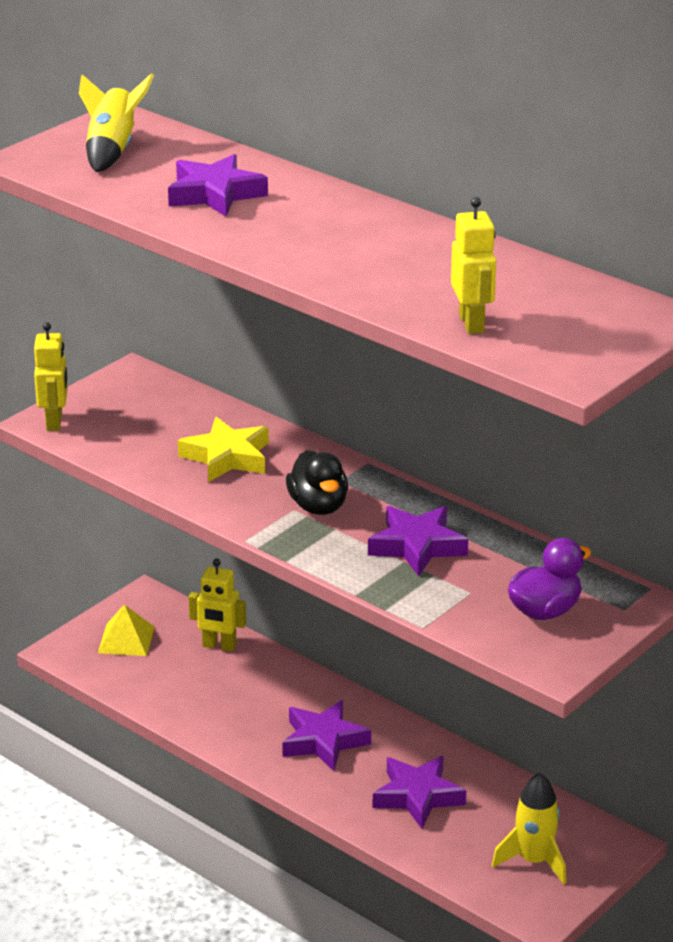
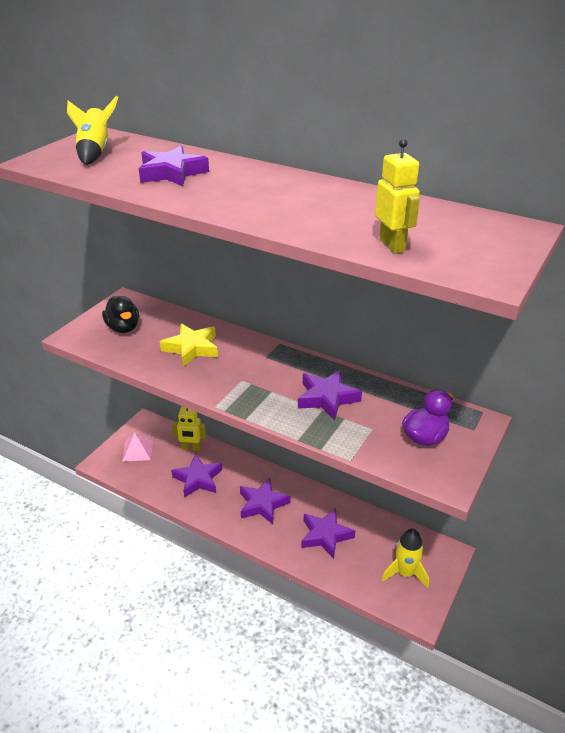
camera: 10 degrees left, 5 degrees up
yellow robot [34,322,68,431] -> none
yellow pyramid [98,605,155,656] -> pink pyramid [122,433,153,462]
black duck [286,450,348,515] -> black duck moved to [102,296,139,333]
none -> purple star [171,454,222,498]

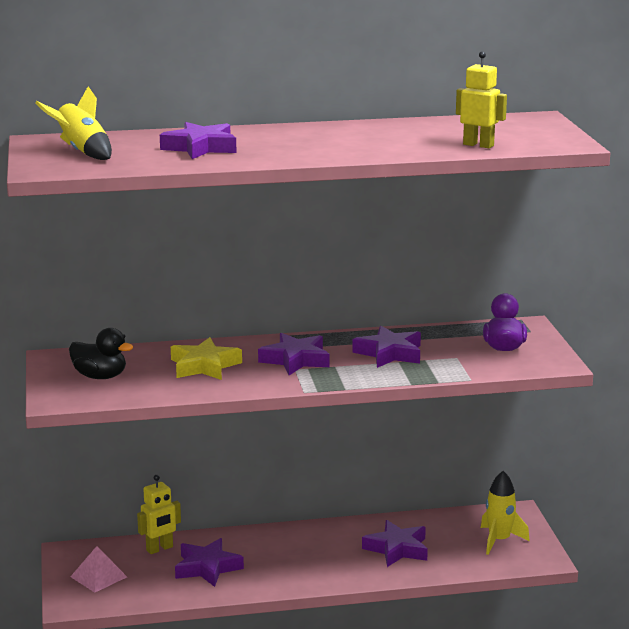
camera: 40 degrees left, 15 degrees down
purple star [240,478,290,524] -> purple star moved to [258,333,330,375]

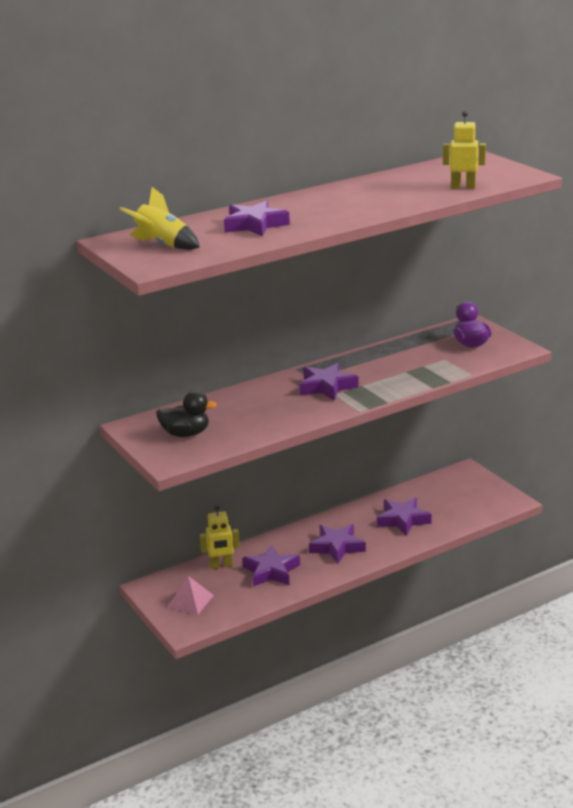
camera: 20 degrees left, 5 degrees up
yellow robot [137,475,181,554] -> yellow robot turned 45 degrees clockwise [200,505,240,569]
yellow star [171,337,242,380] -> none
purple star [352,326,421,368] -> purple star moved to [309,524,366,564]
yellow rocket [481,471,530,555] -> none

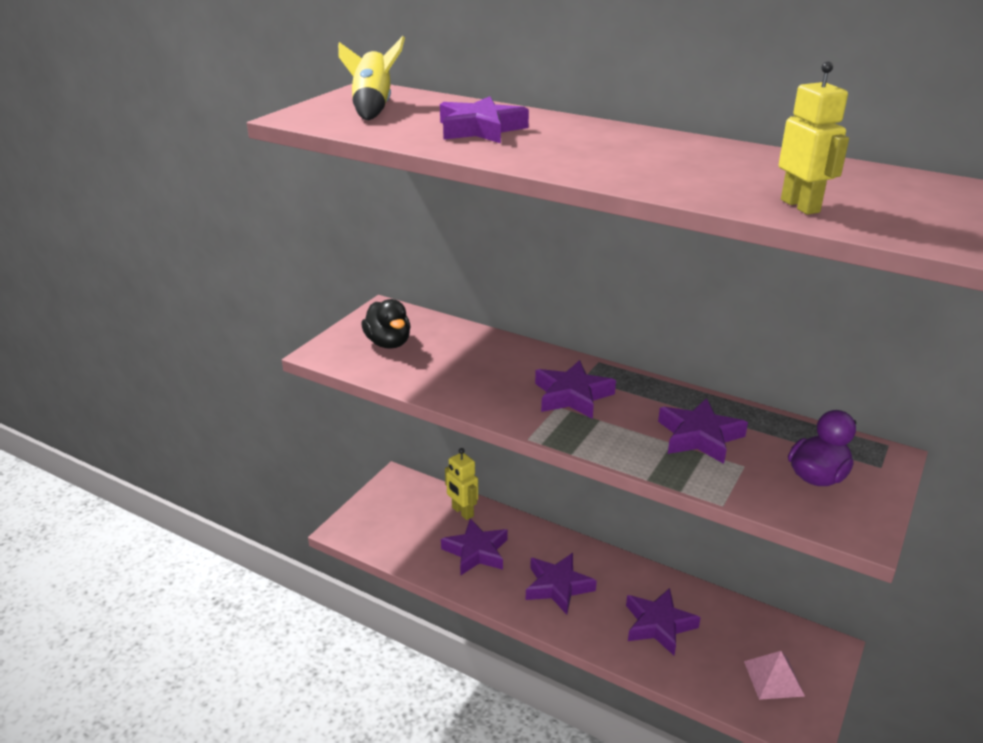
camera: 60 degrees right, 5 degrees up
pink pyramid [168,576,214,615] -> pink pyramid moved to [744,651,805,700]
none -> purple star [658,398,748,464]

